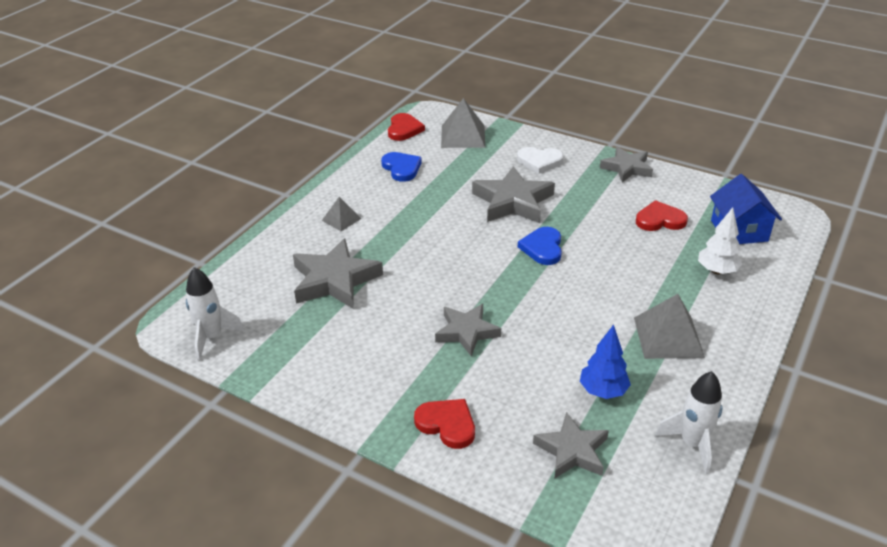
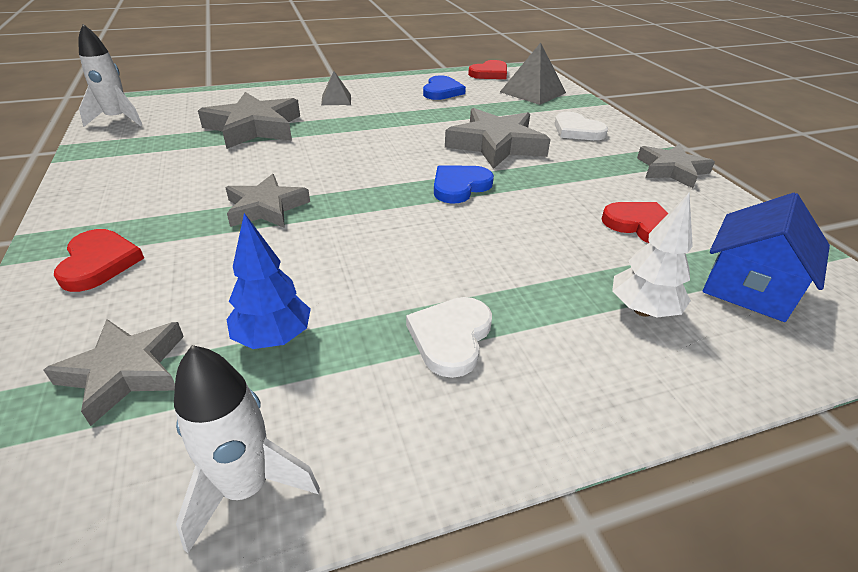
camera: 40 degrees right, 0 degrees up
grey pyramid [634,294,705,359] -> white heart [406,297,492,378]

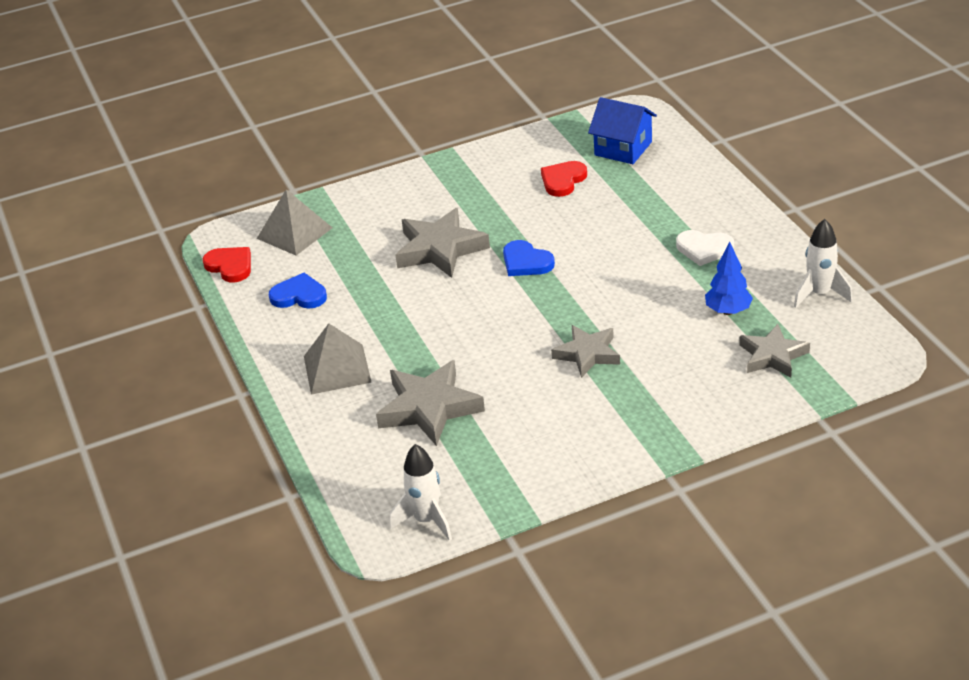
camera: 90 degrees left, 0 degrees up
red heart [54,229,144,292] -> none
grey pyramid [321,71,351,105] -> grey pyramid [304,323,372,395], size x1.75
white heart [554,112,608,140] -> none
white tree [612,193,693,317] -> none
grey star [637,144,715,188] -> none

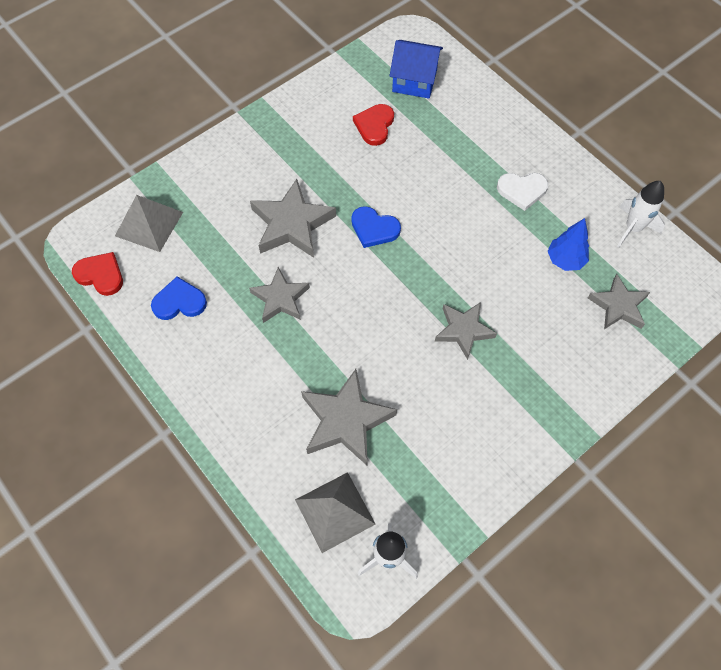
camera: 20 degrees left, 25 degrees up
grey pyramid [304,323,372,395] -> grey pyramid moved to [295,472,375,553]
none -> grey star [249,267,310,323]

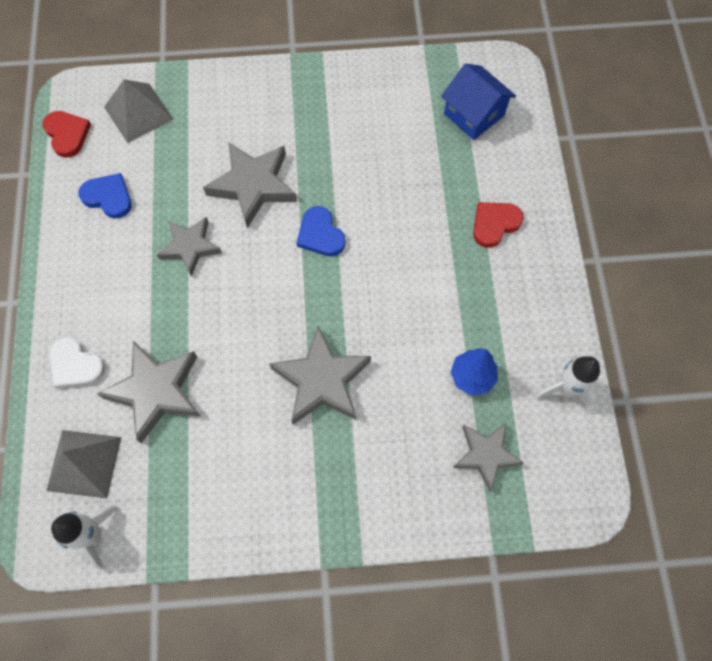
camera: 35 degrees right, 5 degrees up
red heart [353,104,394,146] -> red heart moved to [473,202,524,248]
grey star [435,302,497,360] -> grey star [269,326,371,425], size x1.51
white heart [497,173,548,211] -> white heart moved to [49,337,105,388]

